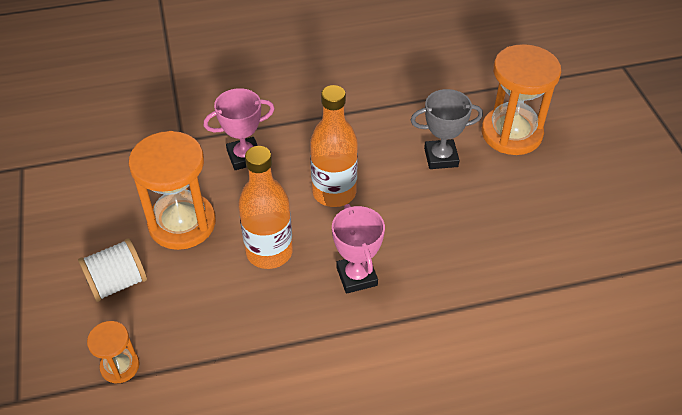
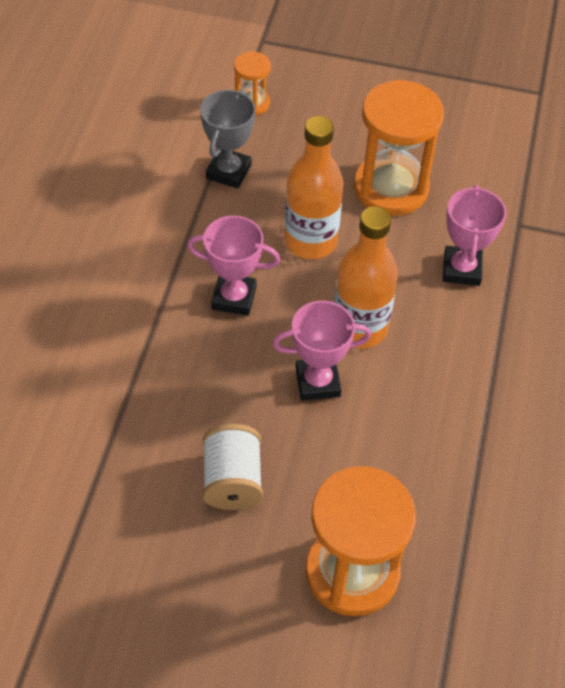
camera: 115 degrees right, 5 degrees up
white spool [78,238,147,302] -> white spool moved to [203,424,263,510]
grey trophy [411,89,483,169] -> grey trophy moved to [200,90,256,189]
none -> pink trophy [273,301,371,401]

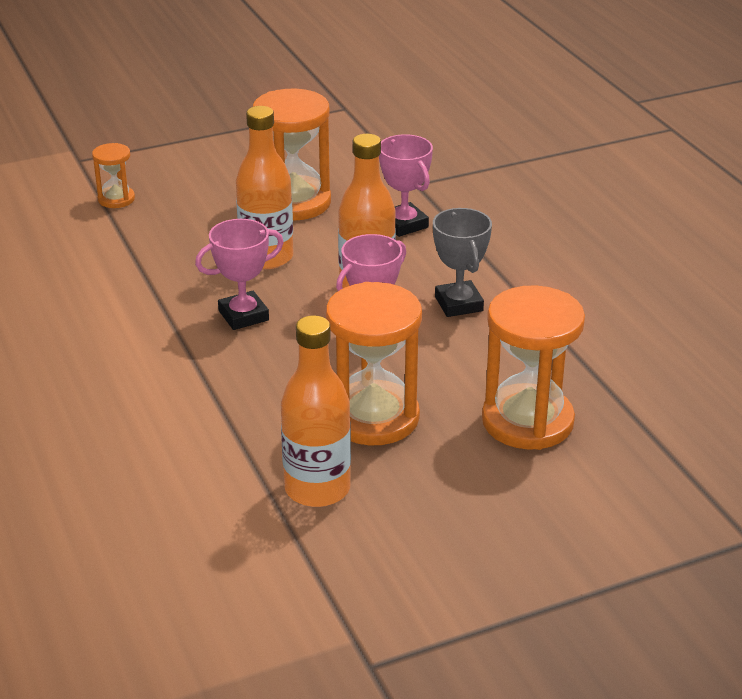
camera: 35 degrees left, 20 degrees down
grey trophy [200,90,256,189] -> grey trophy moved to [433,208,492,317]
white spool [203,424,263,510] -> orange hourglass [326,282,422,445]
none -> orange bottle [281,315,351,507]

